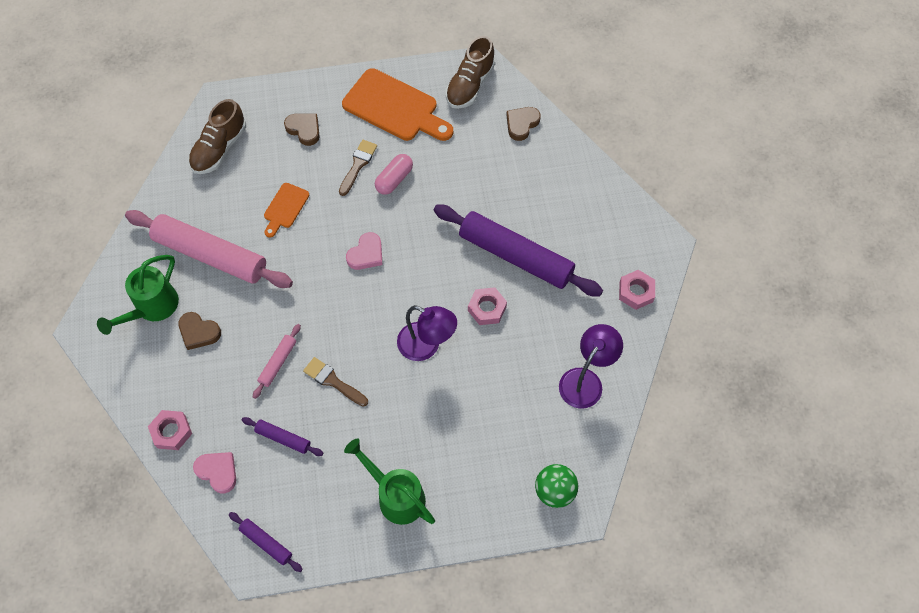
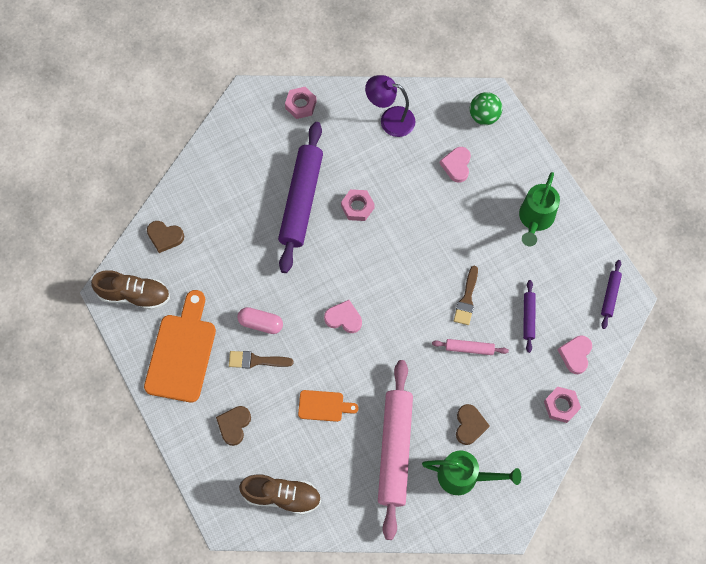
camera: 110 degrees left, 5 degrees up
purple lamp [397,305,457,361] -> none
none -> pink heart [439,147,471,183]

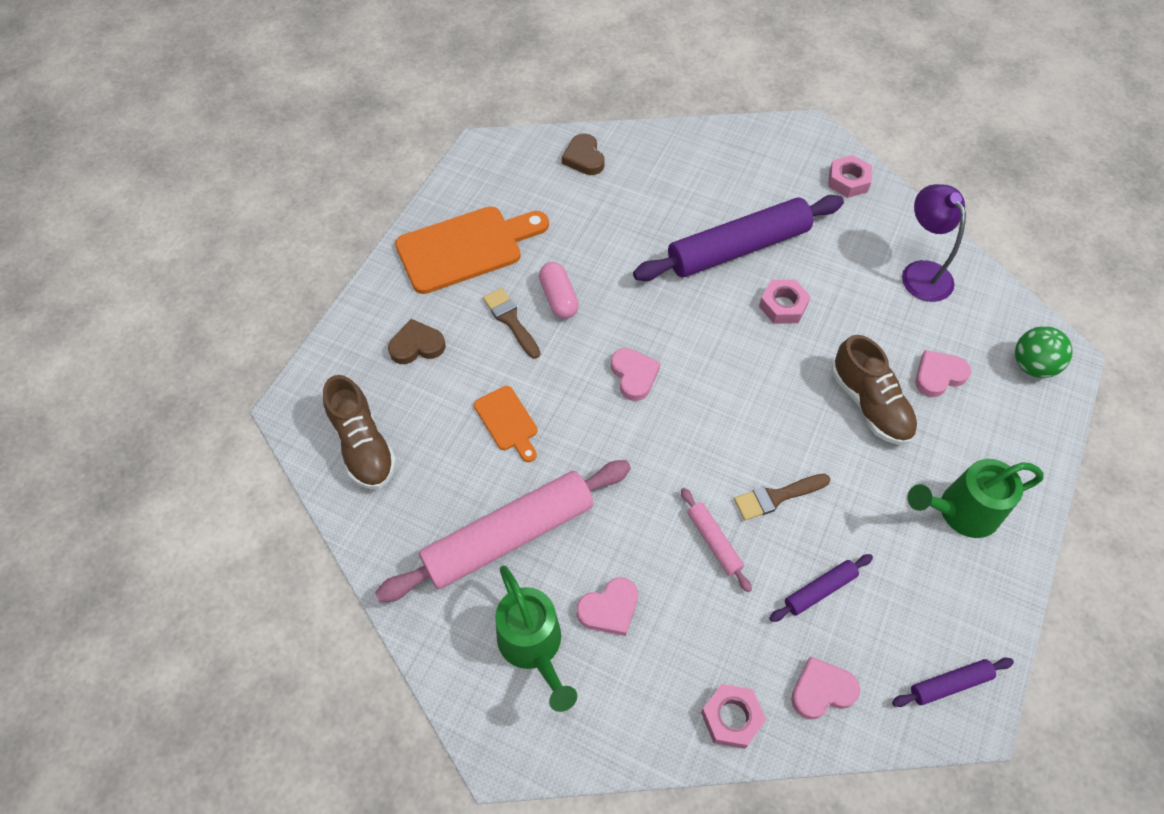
camera: 55 degrees right, 10 degrees down
brown shoe [91,270,170,310] -> brown shoe moved to [832,335,918,445]
brown heart [456,404,490,445] -> pink heart [577,577,638,636]

